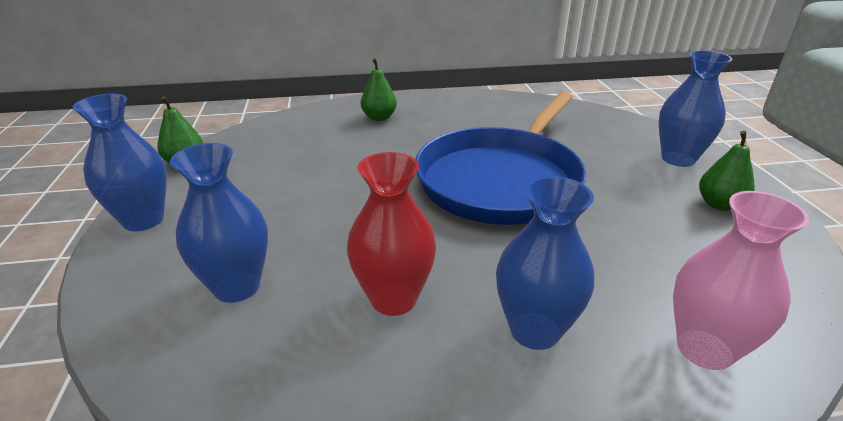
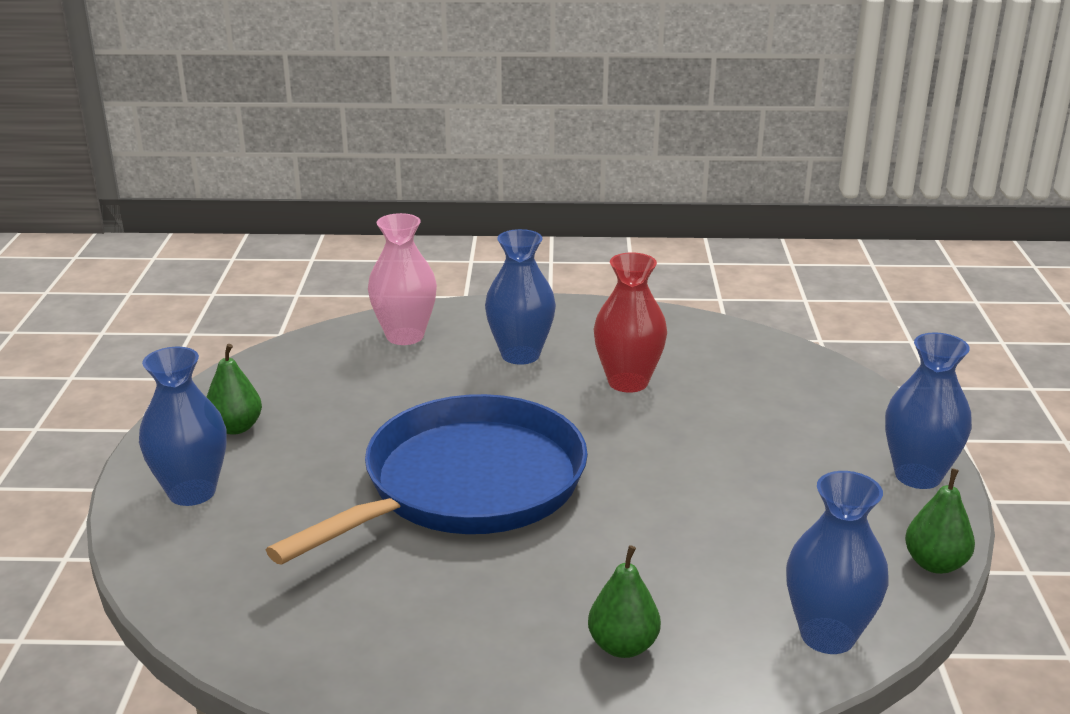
camera: 170 degrees left, 5 degrees down
blue vase [170,143,268,303] -> blue vase moved to [786,471,889,654]

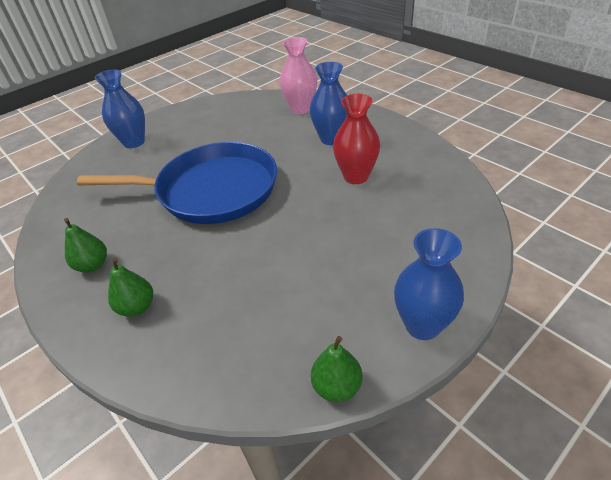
camera: 50 degrees right, 15 degrees up
green pear [207,344,262,435] -> green pear moved to [64,218,107,273]
blue vase [786,471,889,654] -> none

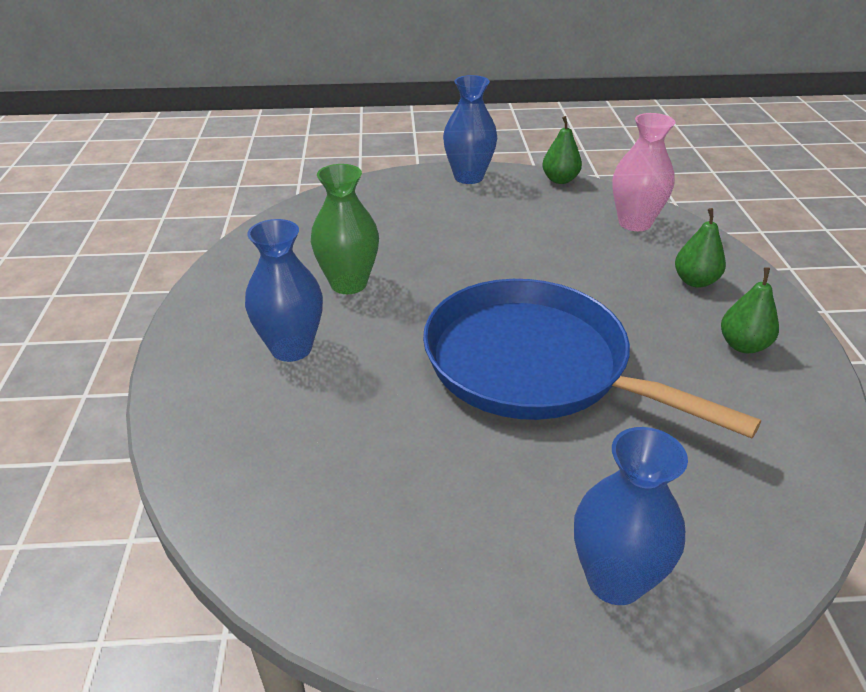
camera: 145 degrees left, 5 degrees down
pink vase [280,37,317,114] -> pink vase moved to [612,113,675,231]
red vase [333,94,380,184] -> green vase [311,164,379,294]

